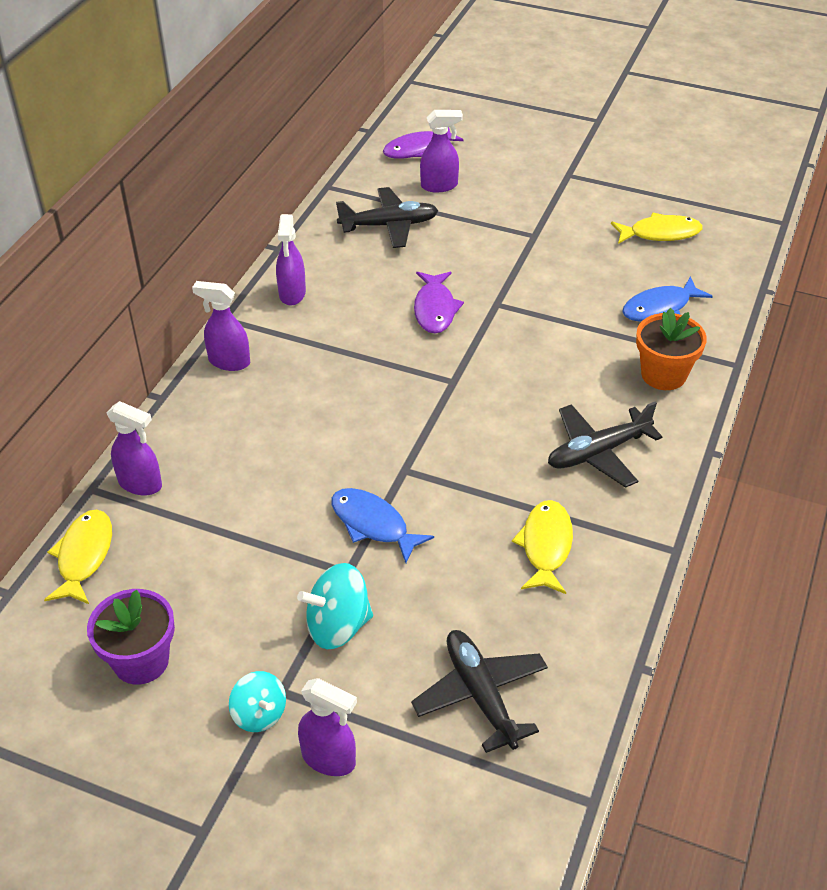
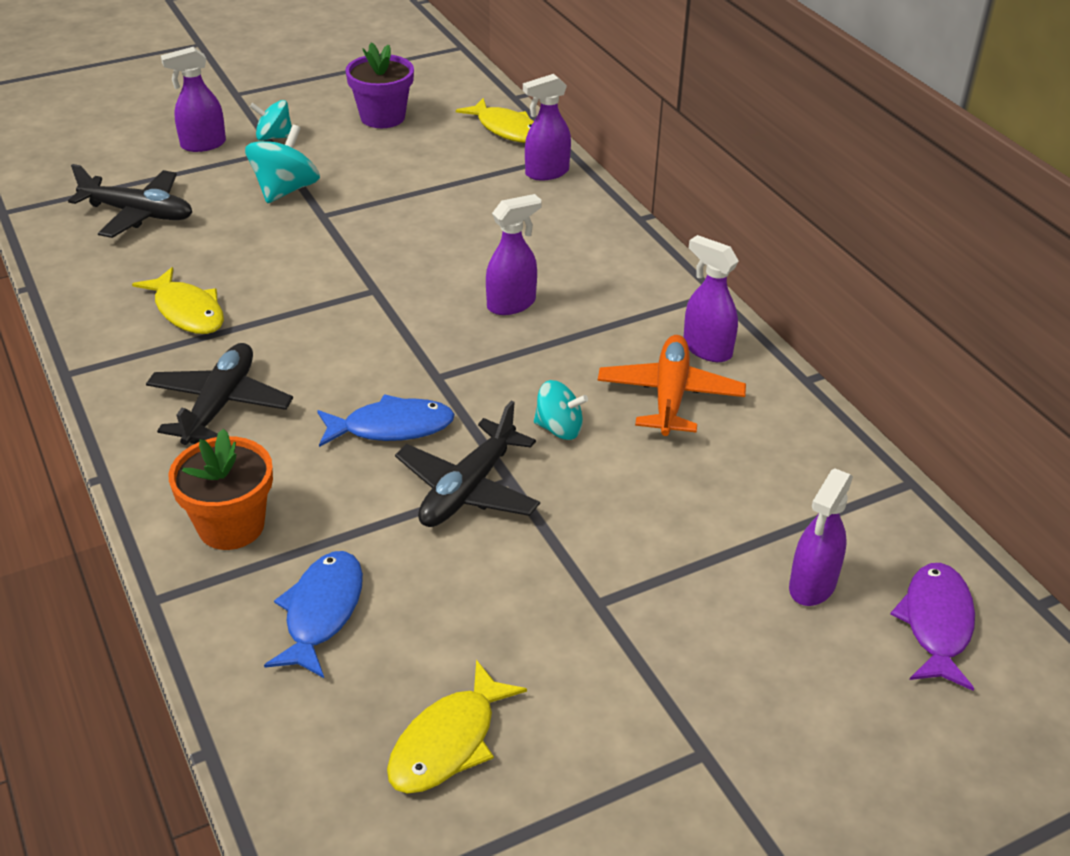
camera: 130 degrees right, 5 degrees down
purple spray bottle [192,281,250,371] -> purple spray bottle moved to [486,194,542,315]
blue fish [331,488,434,563] -> blue fish moved to [317,394,455,447]
black plane [336,187,439,248] -> black plane moved to [395,400,540,527]
purple fish [414,271,464,333] -> turquoise spinning top [534,380,588,440]
none -> orange plane [598,335,746,436]

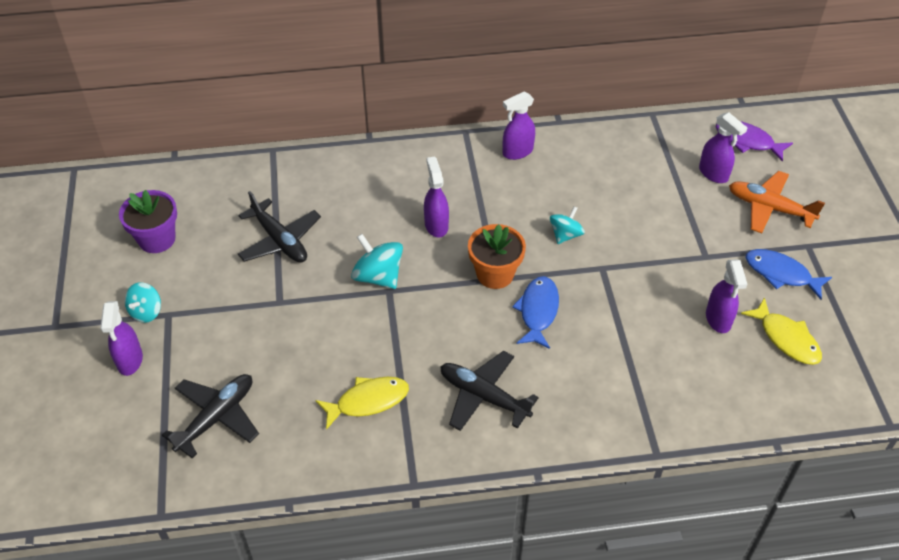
camera: 70 degrees left, 10 degrees up
orange flower pot [169,429,273,550] -> orange flower pot moved to [468,224,526,289]
turquoise spinning top [245,125,320,203] -> turquoise spinning top moved to [351,234,403,289]
blue fish [264,551,363,678] -> blue fish moved to [746,249,832,300]
black plane [395,400,540,527] -> black plane moved to [238,191,321,263]
yellow fish [456,98,534,143] -> none
purple spray bottle [523,74,571,180] -> purple spray bottle moved to [706,259,747,333]
orange plane [598,335,746,436] -> orange plane moved to [729,171,825,233]

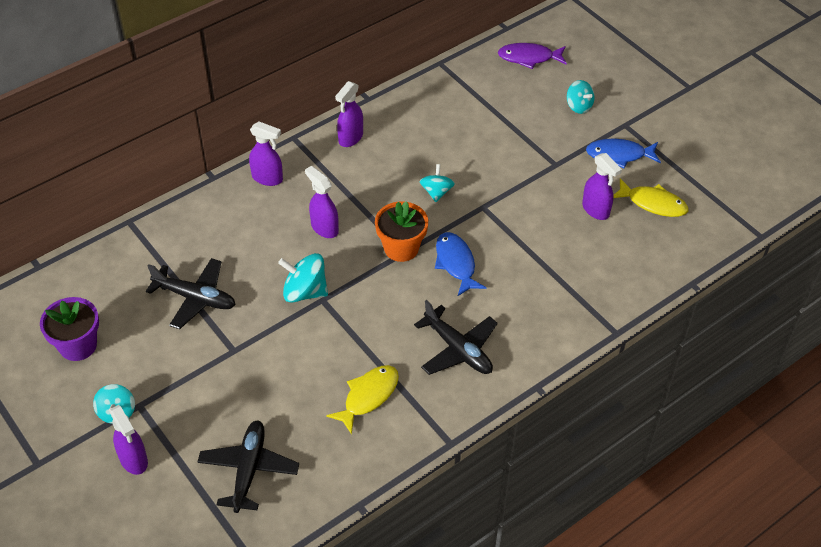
camera: 30 degrees left, 0 degrees up
black plane [440,351,539,431] -> black plane turned 135 degrees counterclockwise [414,300,498,375]
purple spray bottle [699,112,747,183] -> purple spray bottle moved to [249,122,283,186]
orange plane [729,171,825,233] -> turquoise spinning top [567,80,595,114]

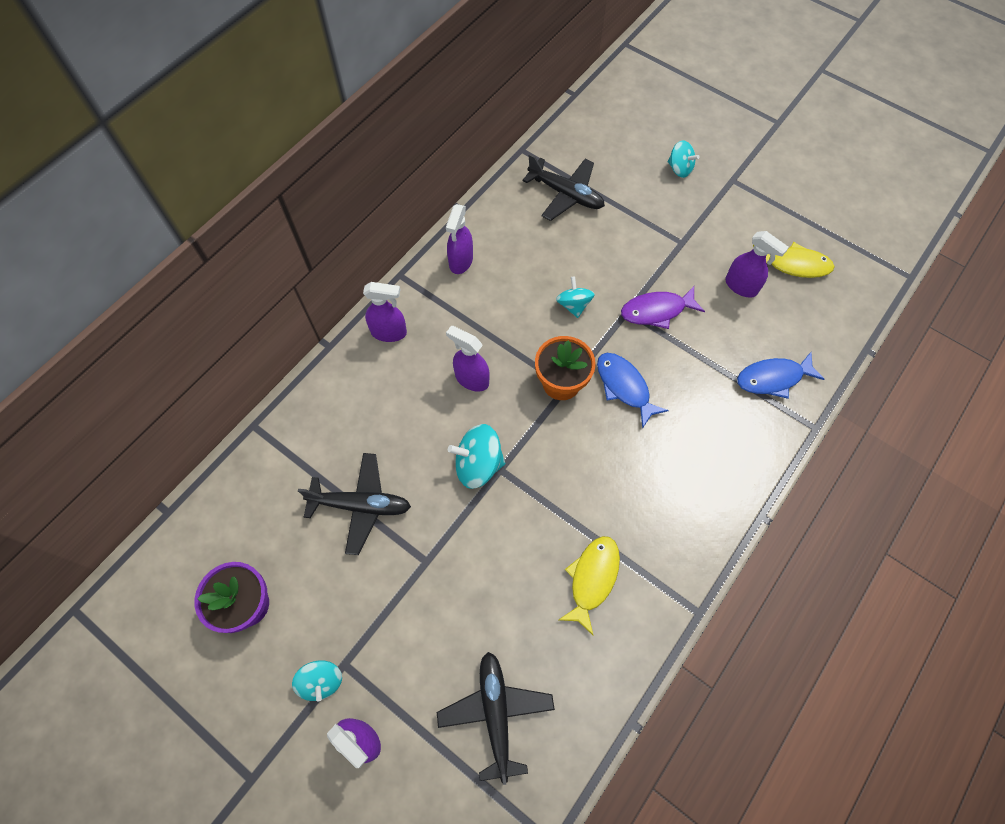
camera: 15 degrees left, 15 degrees up
black plane [414,300,498,375] -> black plane moved to [522,154,605,221]
purple fish [498,43,567,69] -> purple fish moved to [621,286,705,329]
blue fish [586,139,661,168] -> blue fish moved to [737,352,825,399]

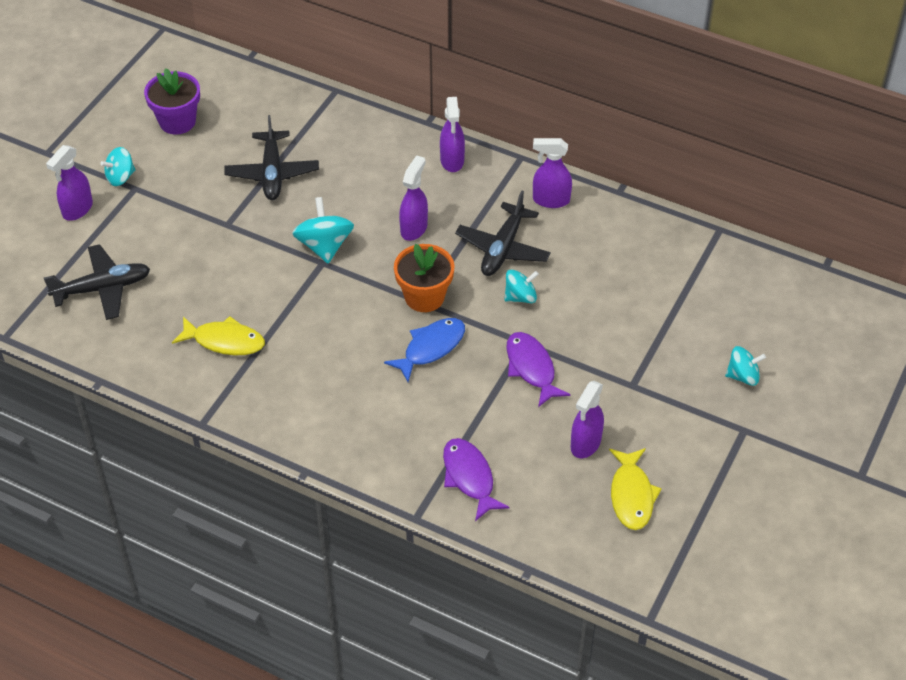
camera: 80 degrees right, 15 degrees down
black plane [522,154,605,221] -> black plane moved to [455,191,551,276]
turquoise spinning top [668,140,699,178] -> turquoise spinning top turned 120 degrees counterclockwise [725,346,766,386]
blue fish [737,352,825,399] -> purple fish [443,438,510,521]

